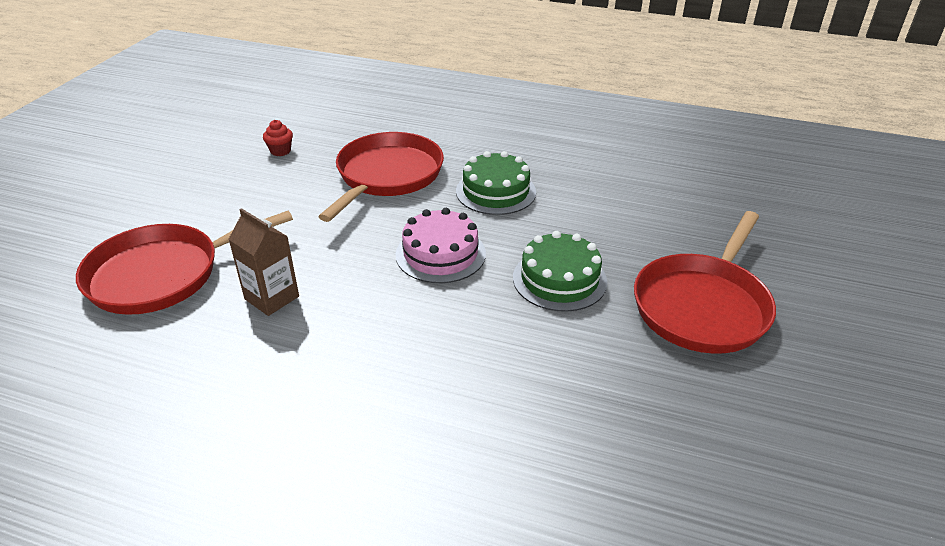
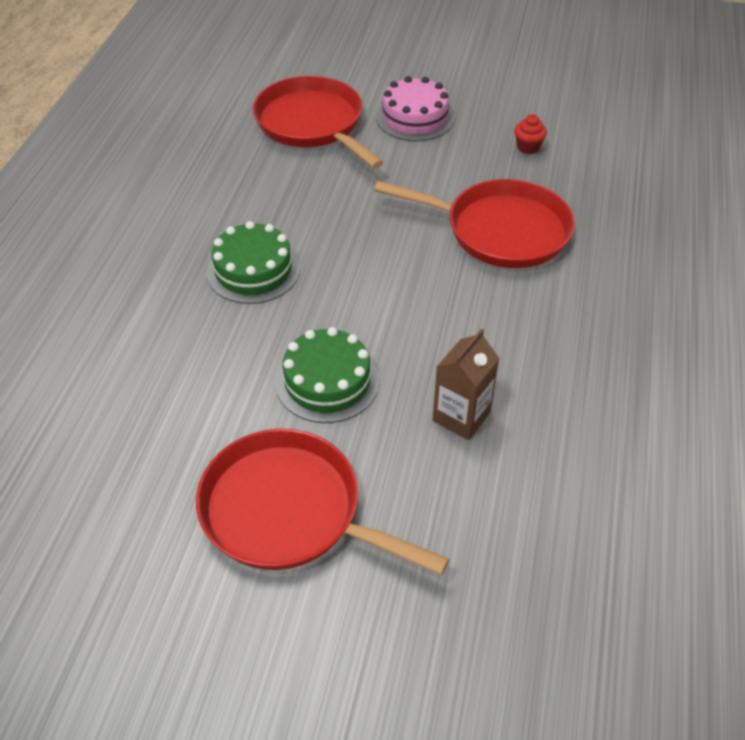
camera: 85 degrees right, 10 degrees up
brown carton [228,208,299,316] -> brown carton moved to [433,329,500,440]
pink cake [396,208,486,283] -> pink cake moved to [376,76,454,141]
green cake [456,151,536,215] -> green cake moved to [207,221,300,304]

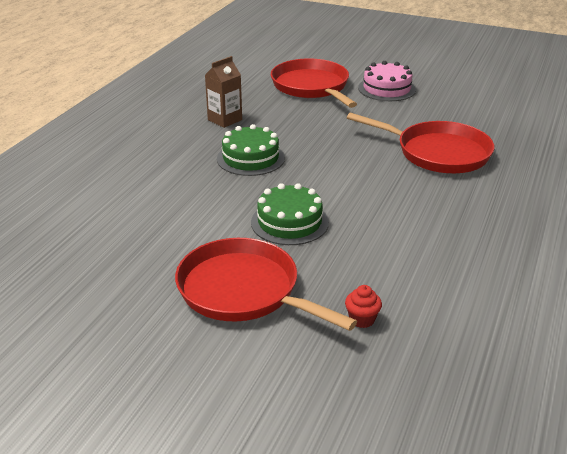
camera: 10 degrees right, 15 degrees down
brown carton [433,329,500,440] -> brown carton moved to [205,56,242,128]
red cupcake [514,114,547,154] -> red cupcake moved to [345,285,382,328]

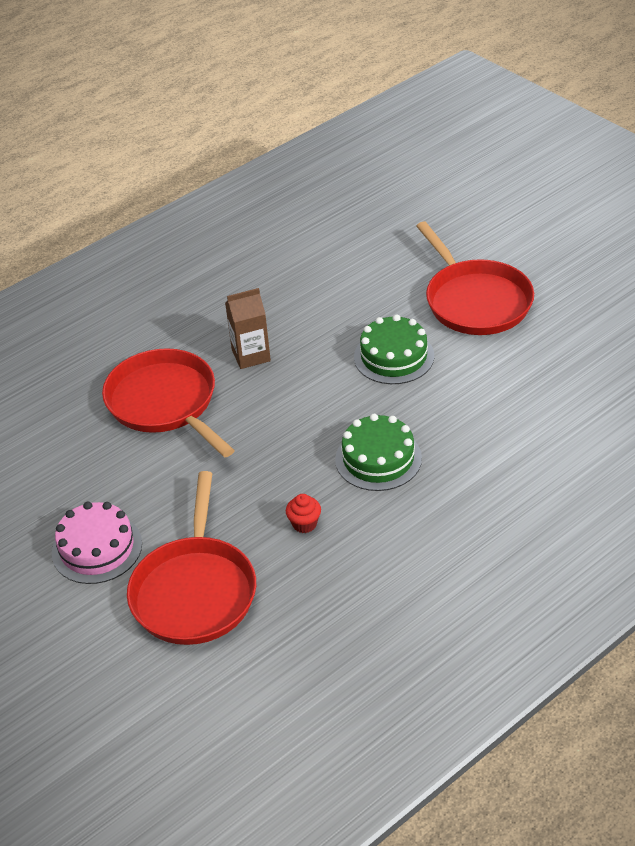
camera: 150 degrees left, 10 degrees up
brown carton [205,56,242,128] -> brown carton moved to [225,288,271,369]
red cupcake [345,285,382,328] -> red cupcake moved to [286,494,321,533]

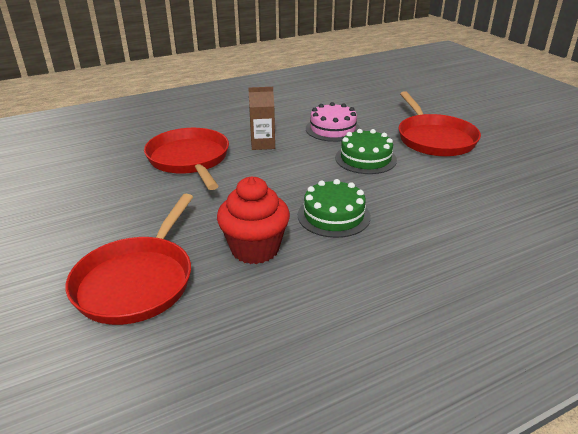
camera: 10 degrees right, 10 degrees down
pink cake [52,502,142,584] -> pink cake moved to [306,102,361,142]
red cupcake [286,494,321,533] -> red cupcake [217,176,290,264], size x2.24

